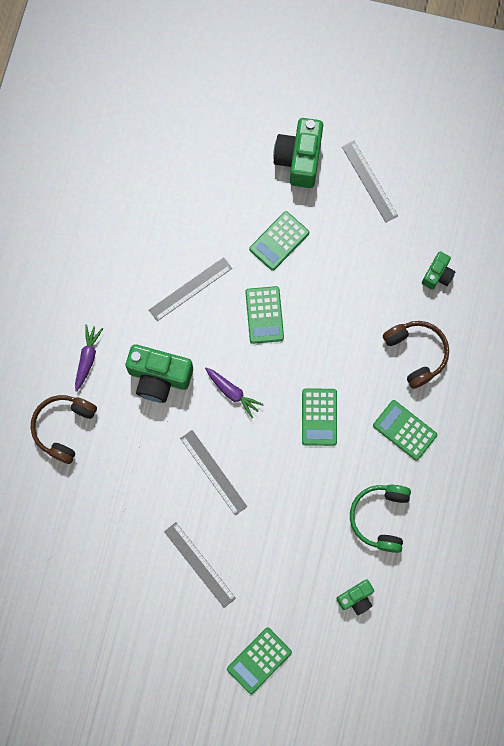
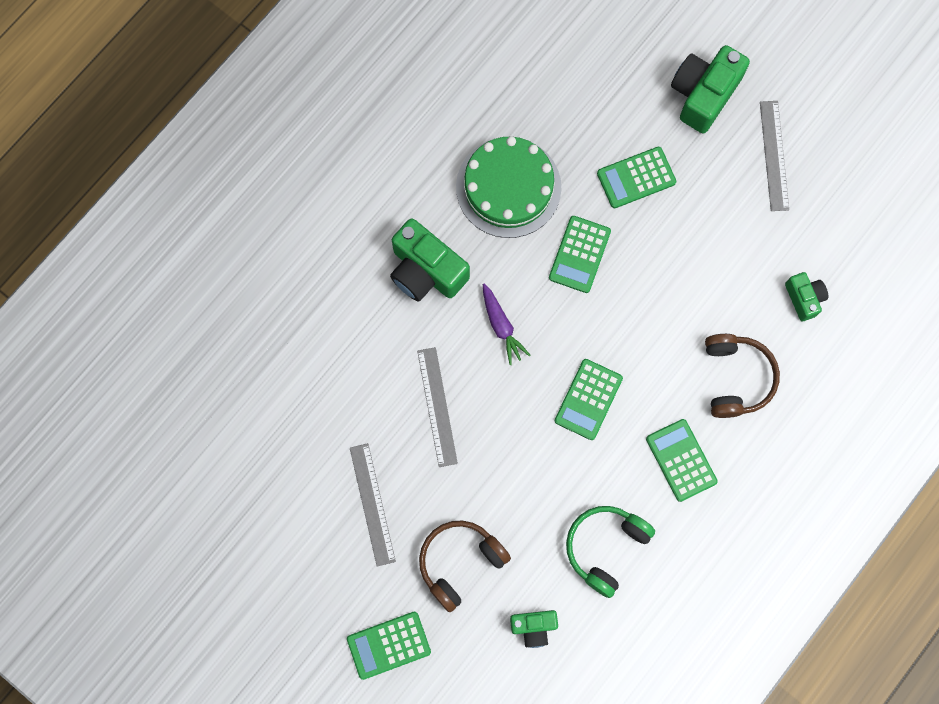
camera: 25 degrees right, 0 degrees up
brown headphones [31,395,97,464] -> brown headphones moved to [419,521,511,612]
purple carrot [75,324,103,392] -> none
grey ruler [149,257,232,321] -> green cake [456,136,561,238]
green camera [422,251,455,290] -> green camera turned 75 degrees counterclockwise [785,272,828,321]

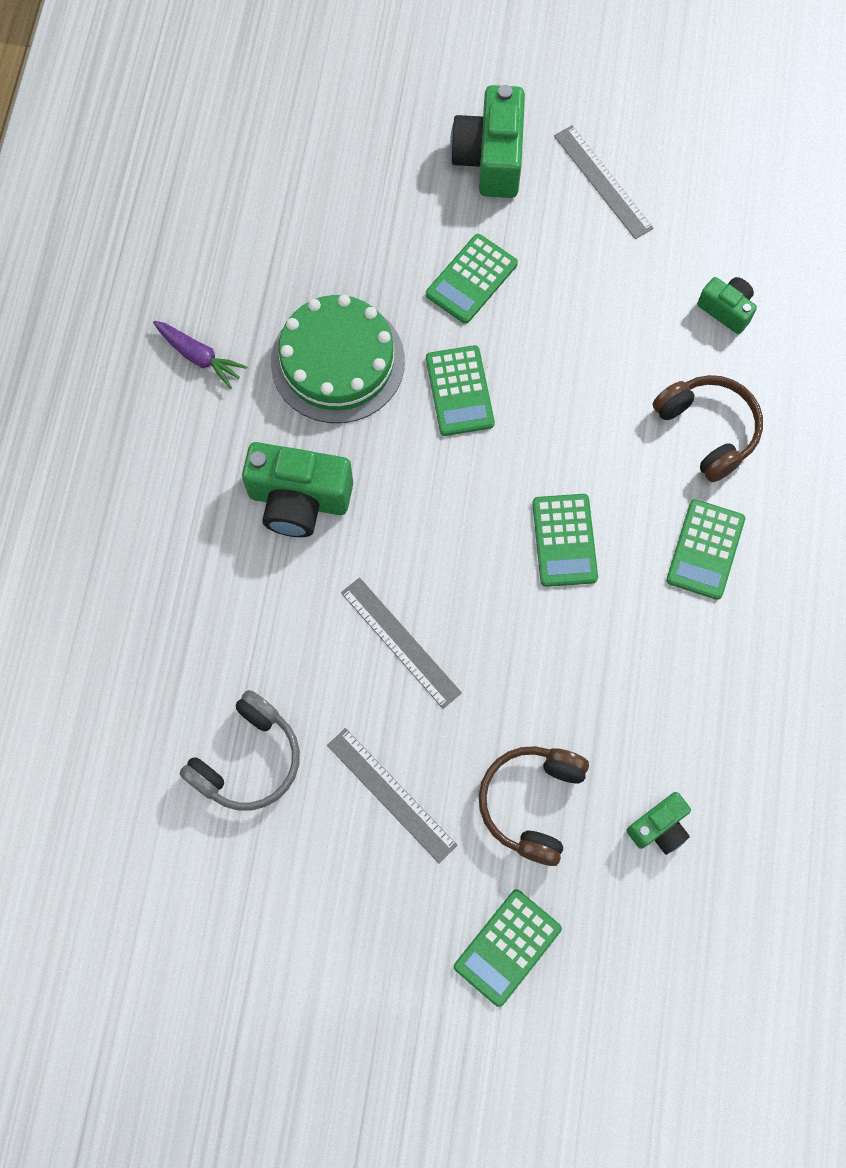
camera: 30 degrees left, 5 degrees down
purple carrot [483,284,531,365] -> purple carrot moved to [153,321,247,389]
green headphones [566,506,655,598] -> none
green calculator [646,419,718,502] -> green calculator turned 105 degrees counterclockwise [666,499,745,600]
none -> grey headphones [179,690,300,810]

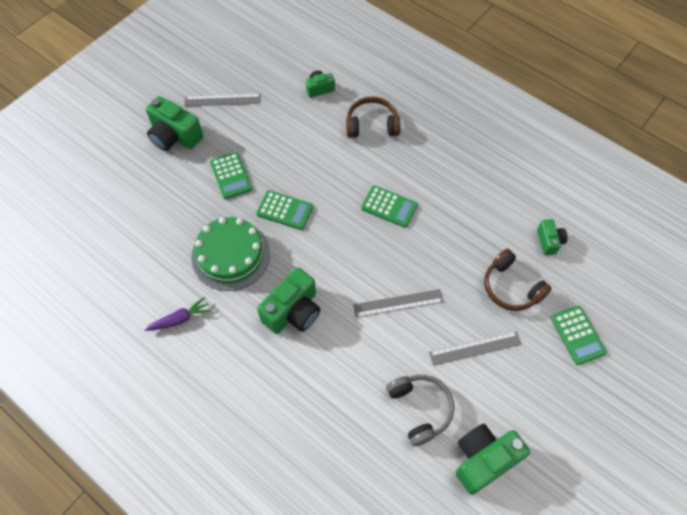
camera: 60 degrees left, 10 degrees down
green calculator [666,499,745,600] -> none
none -> green camera [456,424,530,495]

